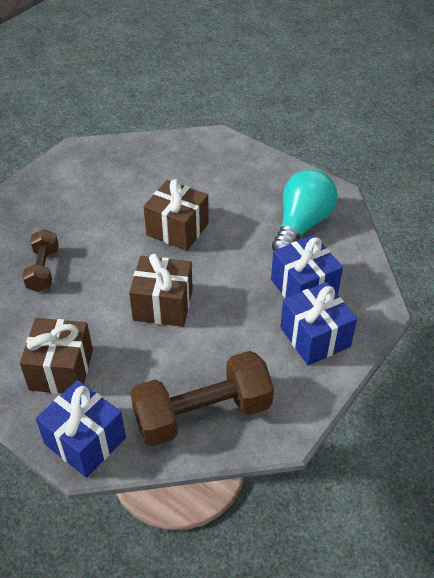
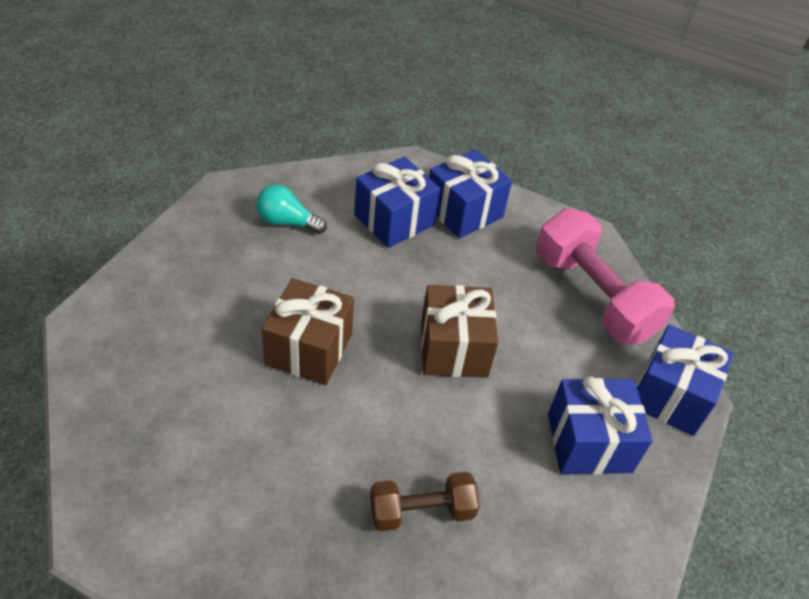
camera: 105 degrees left, 0 degrees up
brown gift [20,318,93,394] -> blue gift [548,376,653,474]
brown dumbbell [130,351,274,446] -> pink dumbbell [536,208,675,344]
turquoise light bulb [272,169,337,251] -> turquoise light bulb [256,185,327,234], size x0.57

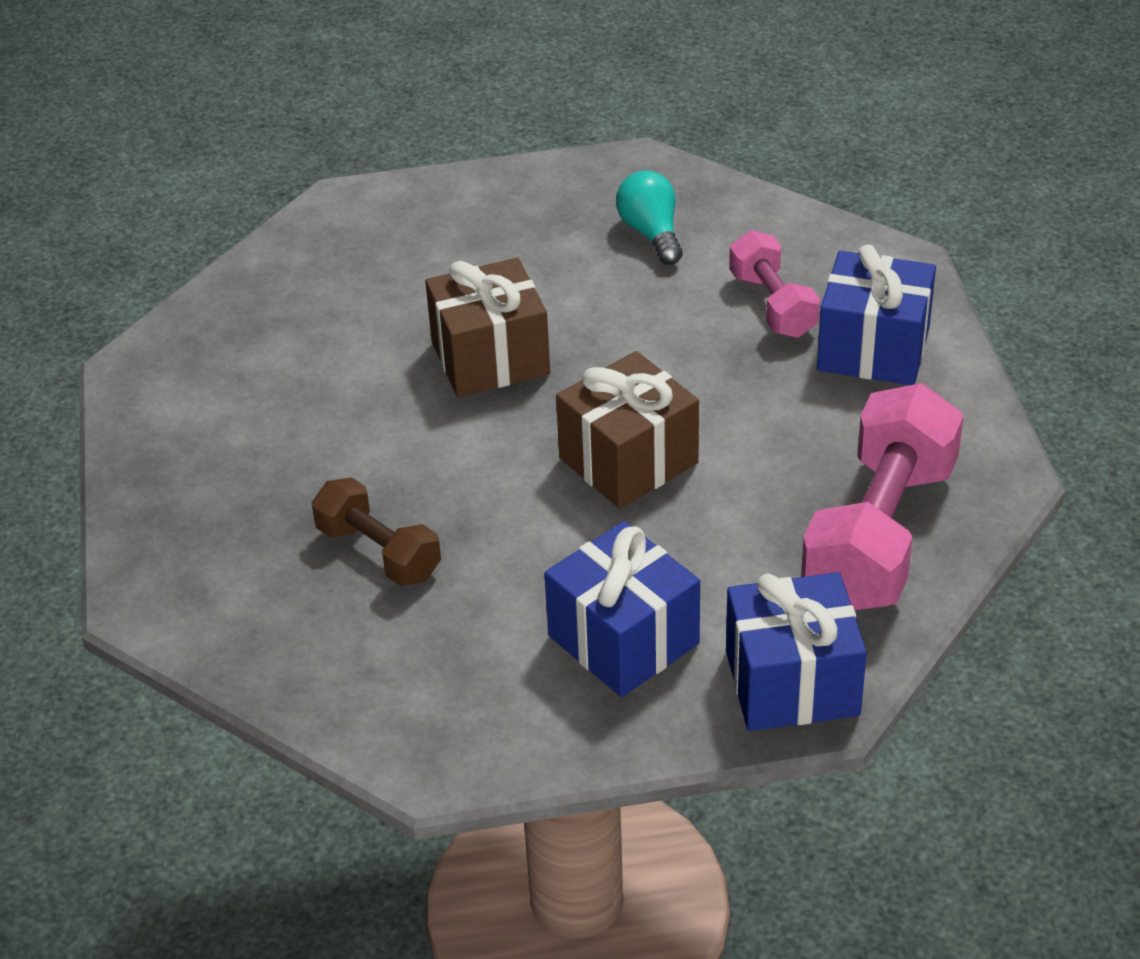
camera: 60 degrees right, 5 degrees down
blue gift [355,157,440,248] -> pink dumbbell [729,230,820,338]

